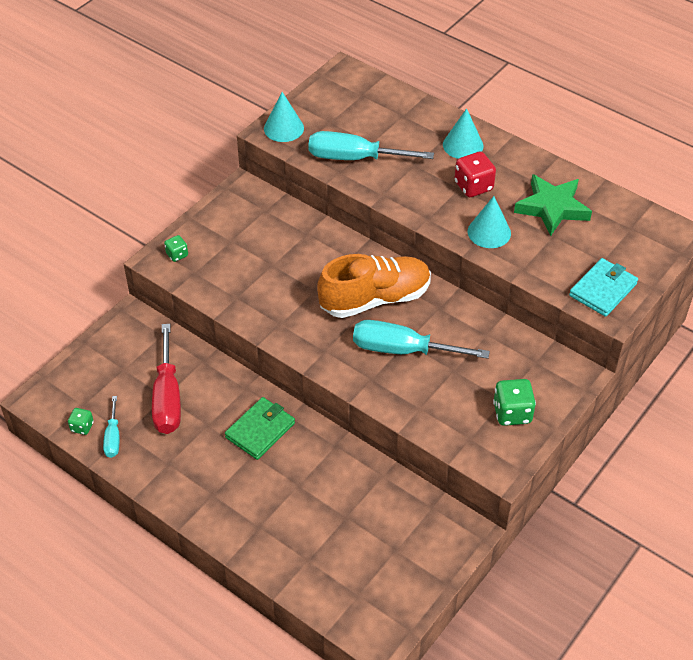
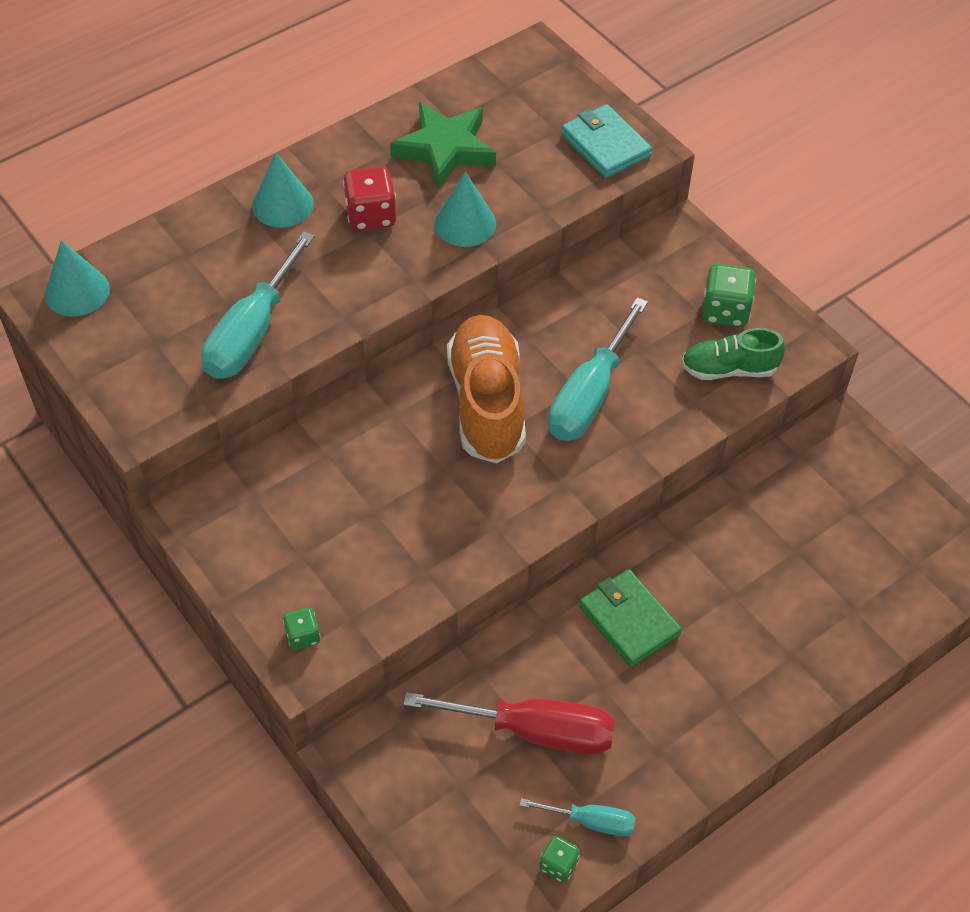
camera: 75 degrees left, 5 degrees up
turquoise cone [264,92,304,142] -> turquoise cone moved to [45,240,110,316]
none -> green shoe [681,328,785,380]

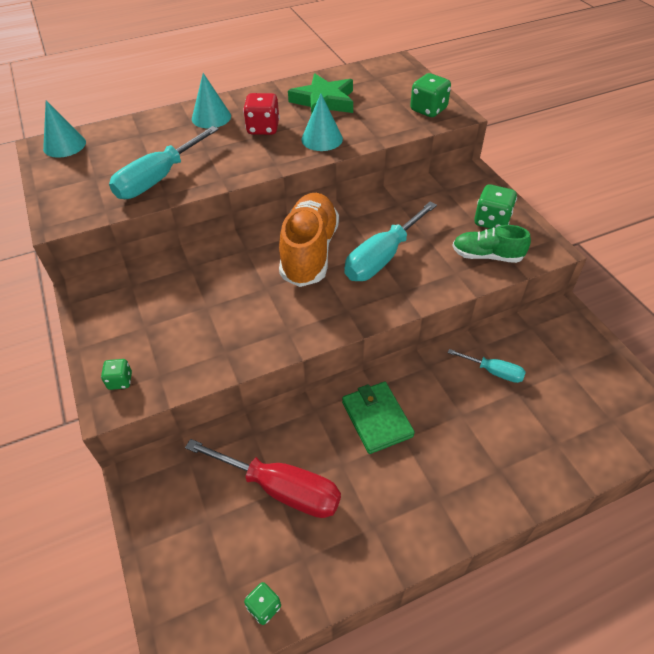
camera: 15 degrees right, 5 degrees down
turquoise screwdriver [520,798,635,836] -> turquoise screwdriver moved to [448,349,526,383]
turquoise wallet [561,104,652,178] -> green dice [410,73,451,117]

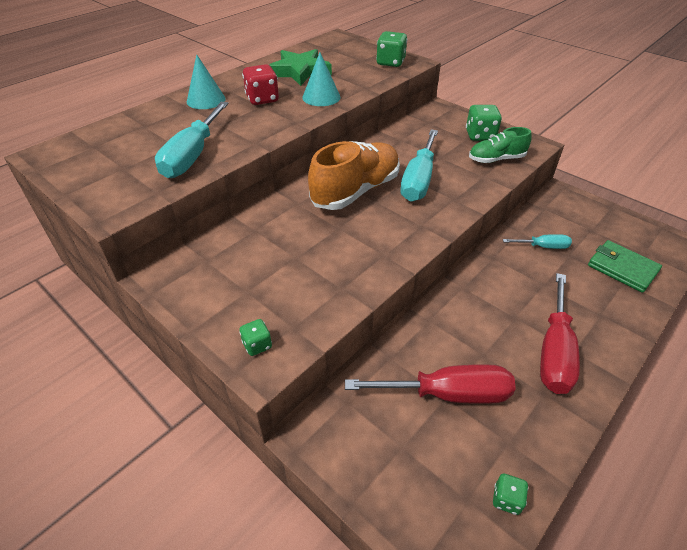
camera: 25 degrees left, 5 degrees down
turquoise cone [43,100,86,158] -> none
orange shoe [279,193,339,287] -> orange shoe turned 60 degrees clockwise [308,141,400,210]
green wallet [342,382,415,454] -> green wallet moved to [588,240,662,293]
none -> red screwdriver [540,273,580,394]

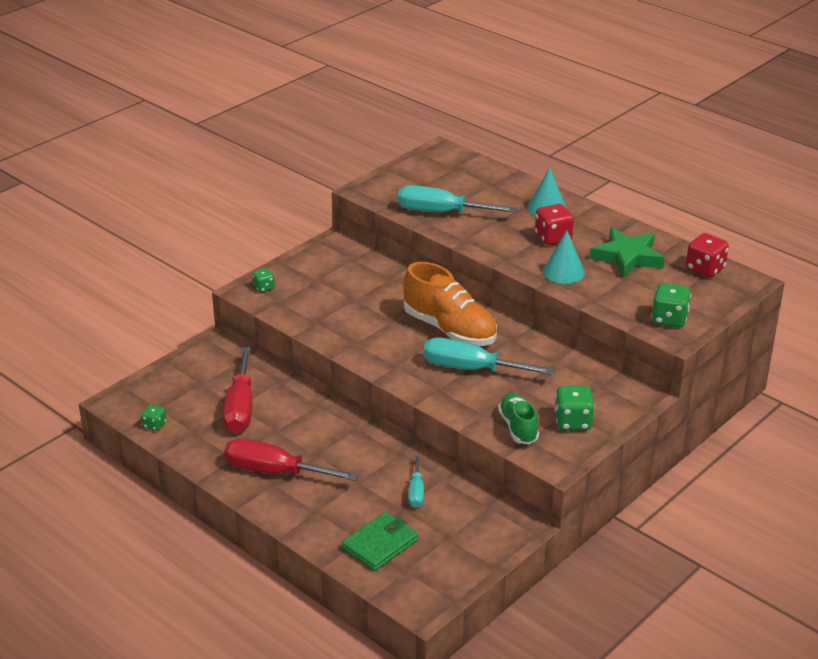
camera: 90 degrees right, 10 degrees down
none -> red dice [686,233,729,277]

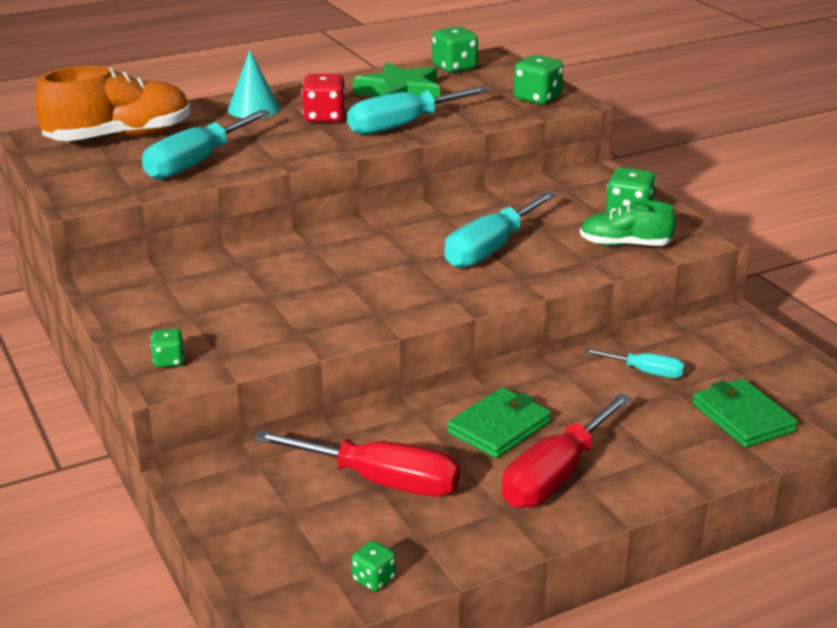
camera: 70 degrees left, 5 degrees down
orange shoe [403,262,497,346] -> orange shoe moved to [35,66,191,141]
turquoise cone [543,230,585,284] -> turquoise screwdriver [347,86,489,135]
red dice [686,233,729,277] -> green dice [432,26,478,73]
none -> green wallet [447,387,551,458]

